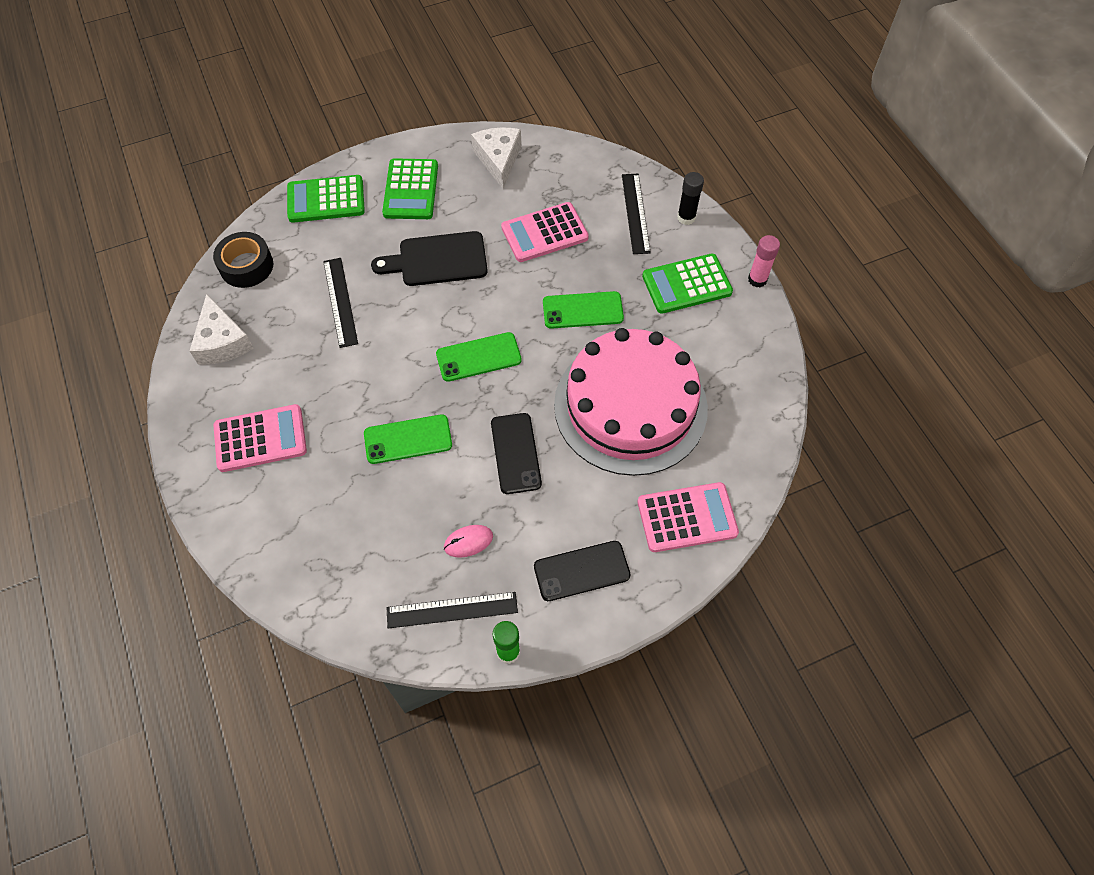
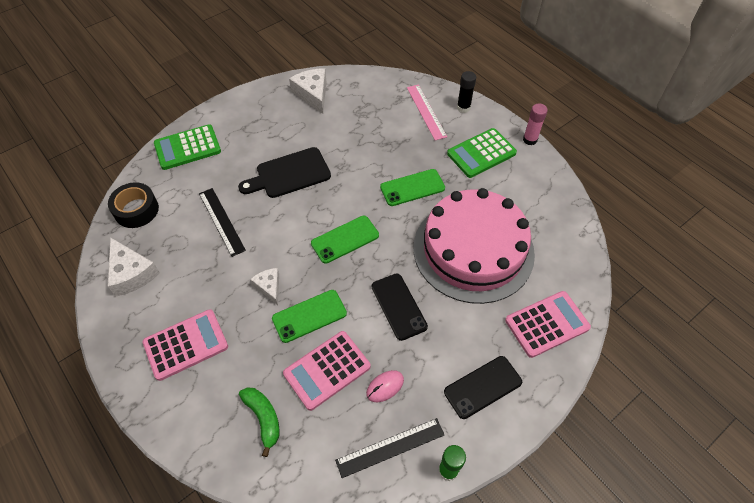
camera: 15 degrees left, 5 degrees down
green calculator [382,158,438,219] -> none
pink calculator [501,202,589,262] -> pink calculator moved to [283,331,371,411]
black ruler [622,174,651,254] -> pink ruler [407,85,447,140]
none -> green banana [239,387,279,457]
none -> white cheese [250,268,279,305]

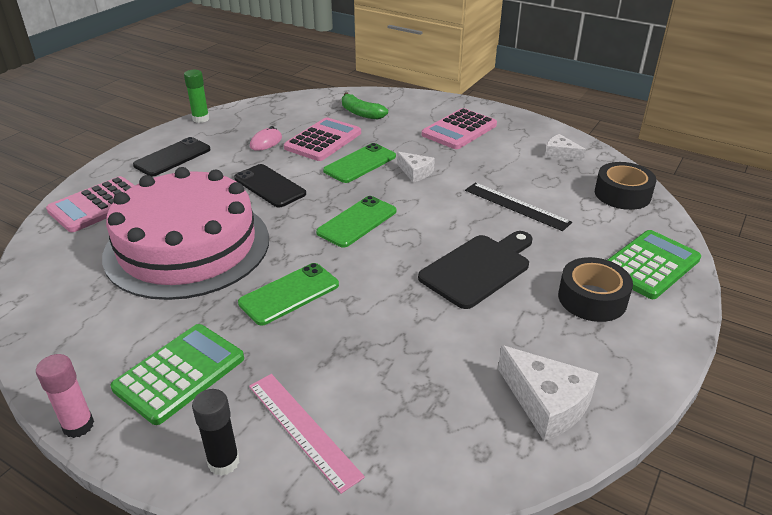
camera: 160 degrees right, 20 degrees down
white cheese [108,237,160,296] -> white cheese [545,134,586,162], size x0.61
black ruler [335,418,445,478] -> none
none -> black tape [558,257,633,322]

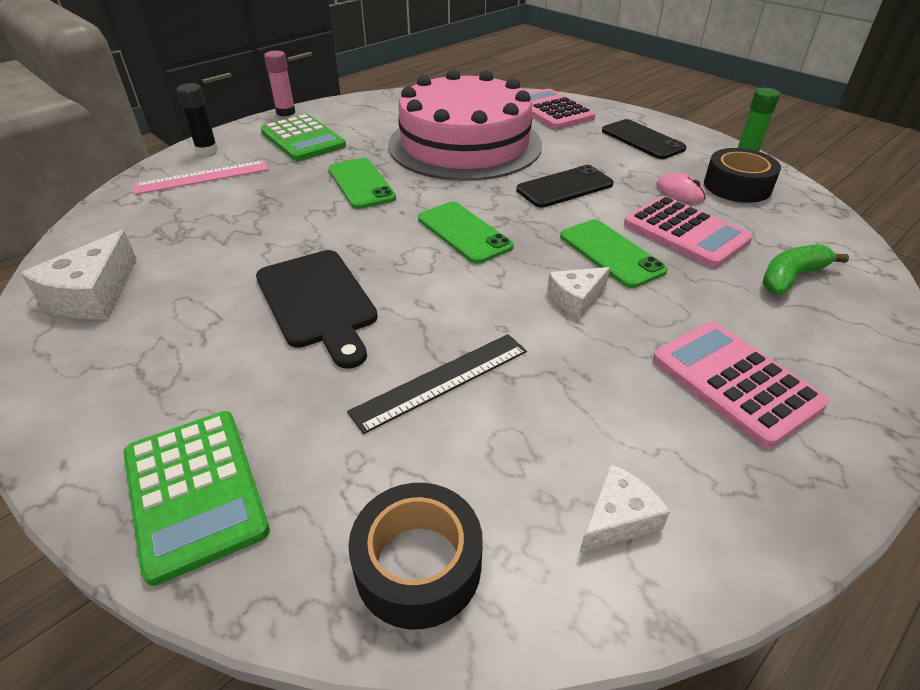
camera: 105 degrees right, 5 degrees up
white cheese [498,345,599,441] -> white cheese turned 45 degrees counterclockwise [21,230,137,319]
black tape [558,257,633,322] -> black tape moved to [704,148,781,203]

